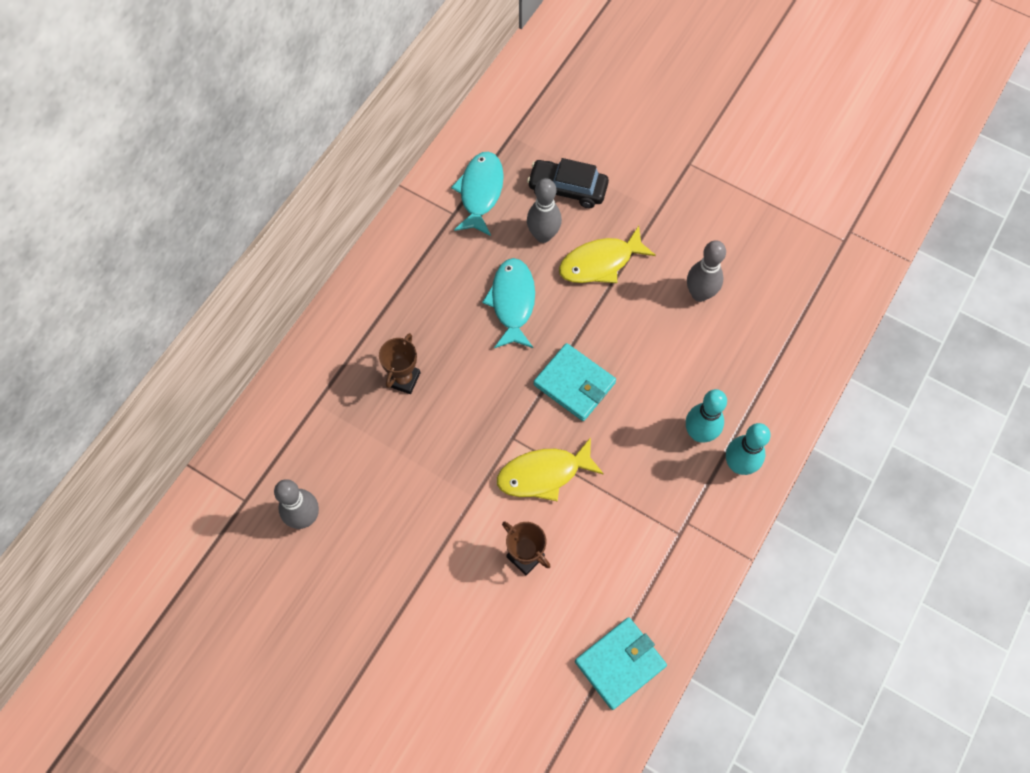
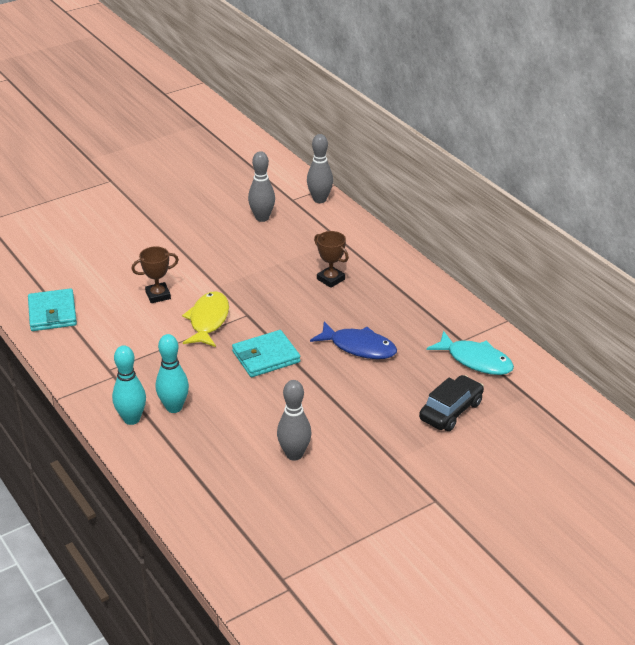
camera: 115 degrees right, 30 degrees down
turquoise fish [482,258,535,348] -> blue fish [310,321,397,359]
grey bowling pin [527,178,562,243] -> grey bowling pin moved to [307,134,333,203]
yellow fish [559,226,656,283] -> none

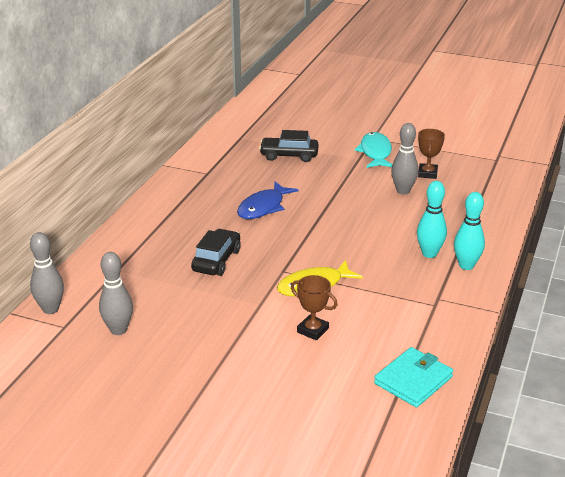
camera: 125 degrees left, 5 degrees down
turquoise wallet [232,330,301,377] -> none
blue fish [310,321,397,359] -> blue fish turned 135 degrees counterclockwise [237,182,298,219]
brown trophy [314,231,349,288] -> brown trophy moved to [418,129,445,179]
turquoise fish [427,331,514,375] -> turquoise fish moved to [355,132,393,168]
none -> black car [191,229,241,276]

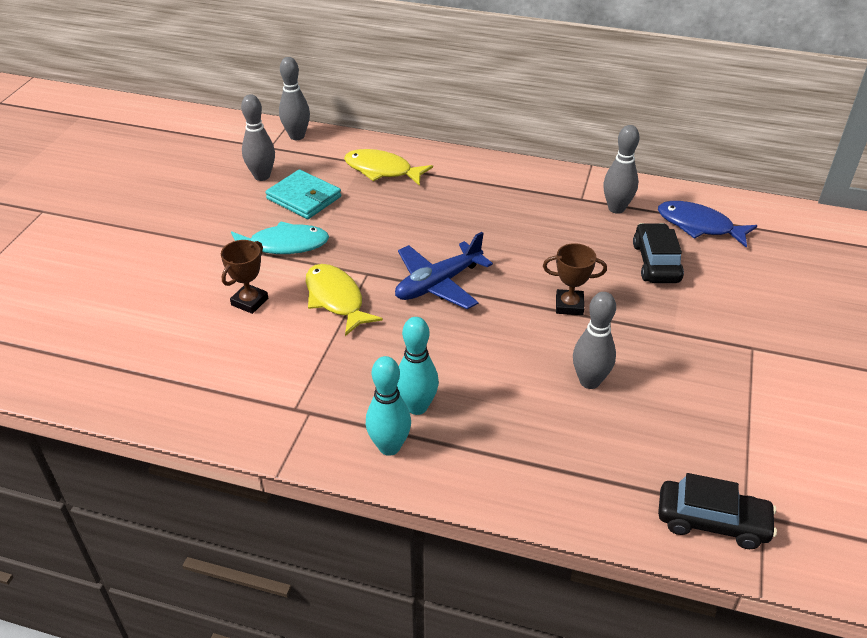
camera: 85 degrees right, 10 degrees up
black car [191,229,241,276] -> black car moved to [658,473,777,549]
blue fish [237,182,298,219] -> blue fish moved to [658,201,758,248]
turquoise fish [355,132,393,168] -> turquoise fish moved to [231,221,329,254]
turquoise wallet [374,347,453,407] -> turquoise wallet moved to [265,170,341,219]
brown trophy [418,129,445,179] -> brown trophy moved to [543,243,607,315]
none -> yellow fish [344,149,433,186]
none -> blue plane [395,232,493,309]
none -> grey bowling pin [603,125,640,214]

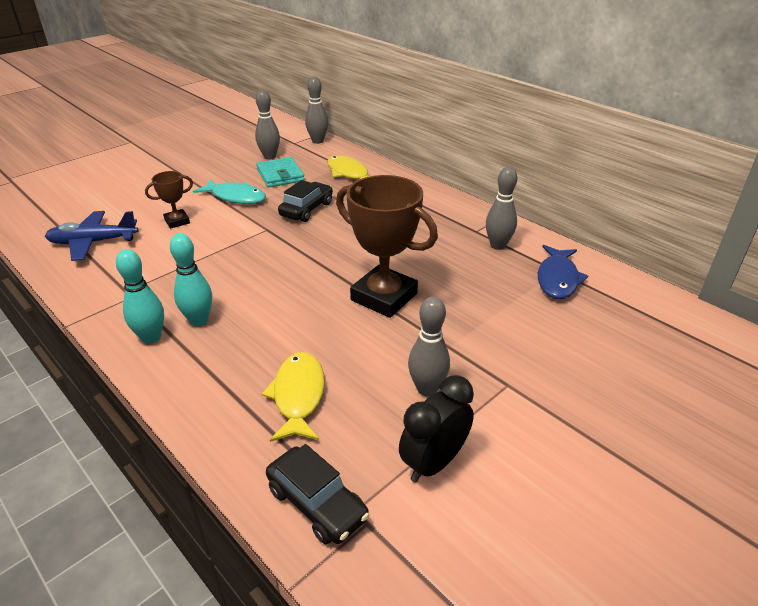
camera: 30 degrees right, 5 degrees down
yellow fish [306,264,383,336] -> yellow fish moved to [262,352,325,442]
blue plane [395,232,493,309] -> blue plane moved to [45,211,138,261]
brown trophy [543,243,607,315] -> brown trophy [336,175,438,318], size x2.02
grey bowling pin [573,292,616,389] -> grey bowling pin moved to [408,297,450,396]
black car [633,223,684,283] -> black car moved to [278,180,333,222]
blue fish [658,201,758,248] -> blue fish turned 135 degrees counterclockwise [538,245,588,299]
none -> black clock [399,375,474,483]

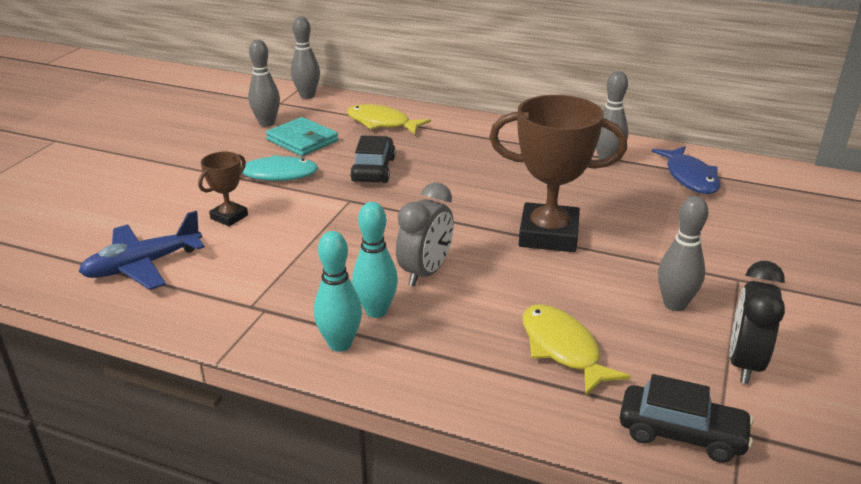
camera: 25 degrees left, 5 degrees down
none -> grey clock [396,182,454,287]

